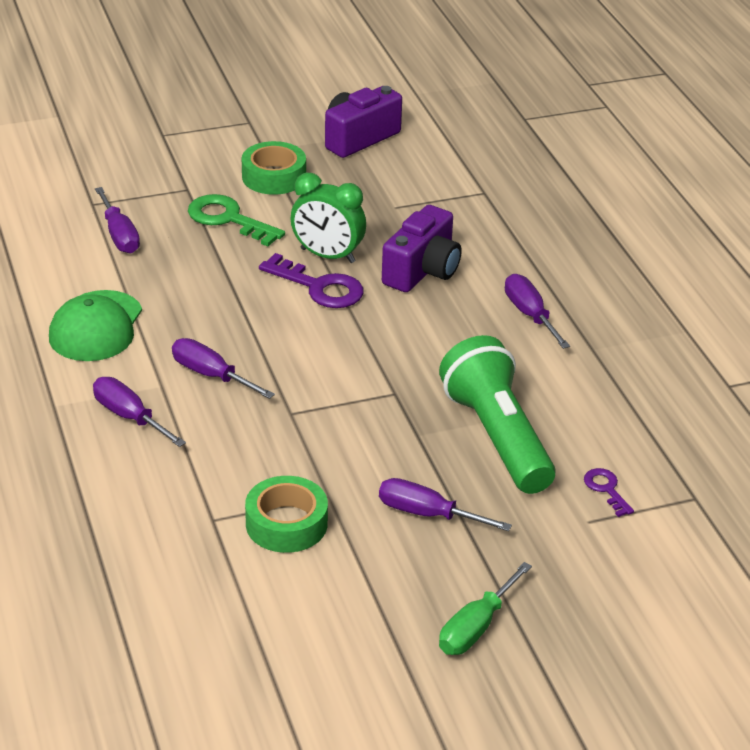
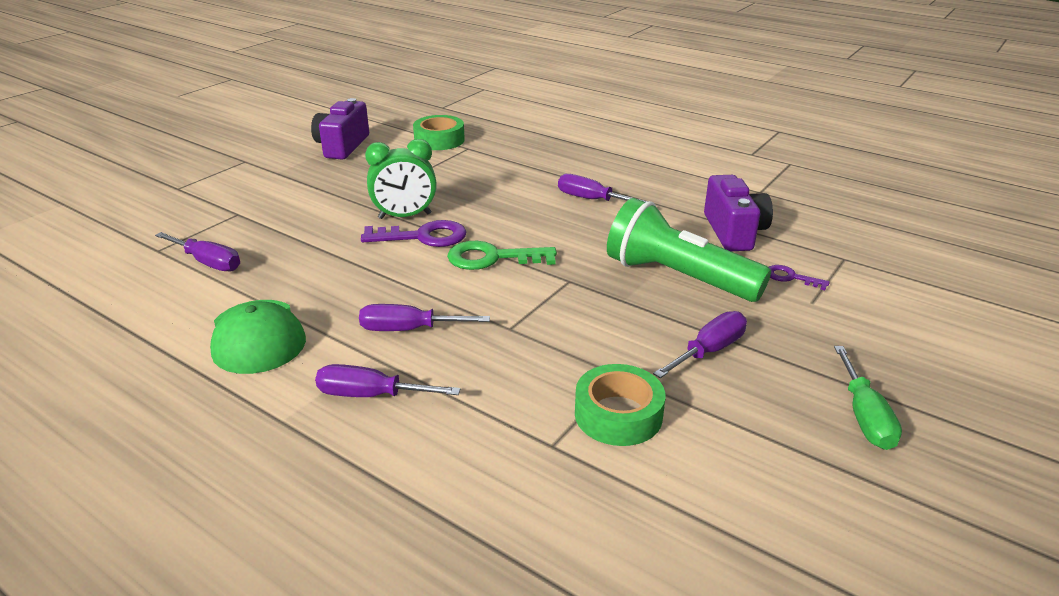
camera: 35 degrees left, 5 degrees down
green key [188,194,285,246] -> green key moved to [447,241,557,270]
green tape [242,141,306,195] -> green tape moved to [413,115,465,150]
purple screwdriver [379,478,512,531] -> purple screwdriver turned 150 degrees clockwise [653,311,747,378]
purple camera [382,205,462,292] -> purple camera moved to [704,175,773,251]

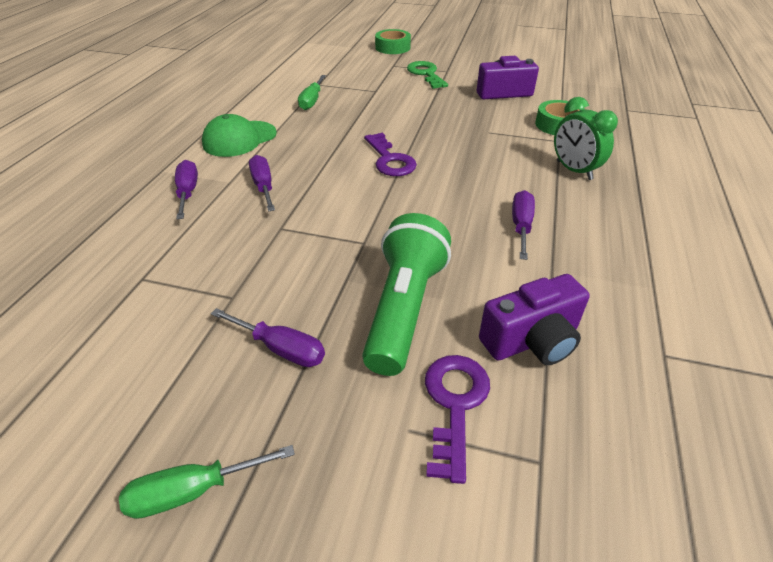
camera: 70 degrees right, 10 degrees up
purple screwdriver [155,232,240,271] -> green screwdriver [298,75,326,110]
green clock [365,139,437,219] -> green clock moved to [554,97,618,180]
green key [447,241,557,270] -> green key moved to [407,61,448,89]
green tape [575,364,666,446] -> green tape moved to [375,29,411,54]
purple key [769,265,830,290] -> purple key [425,355,490,484], size x1.85

